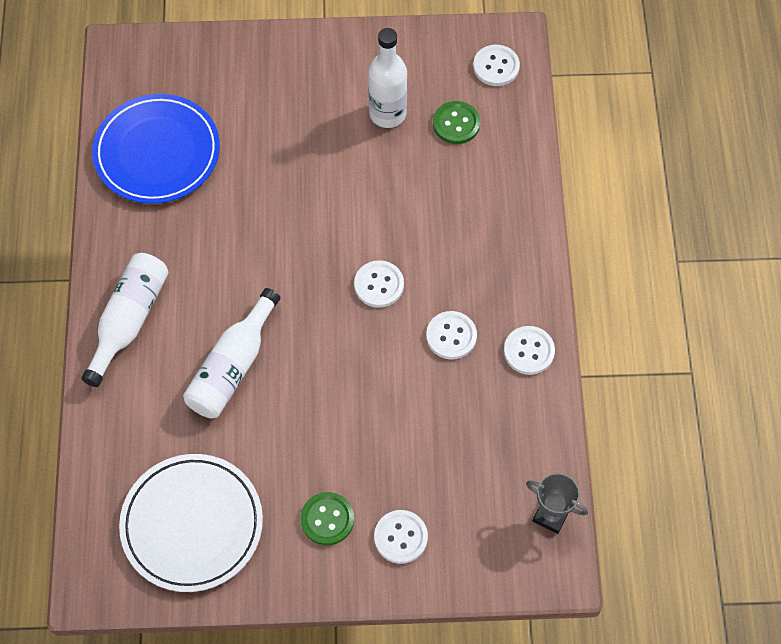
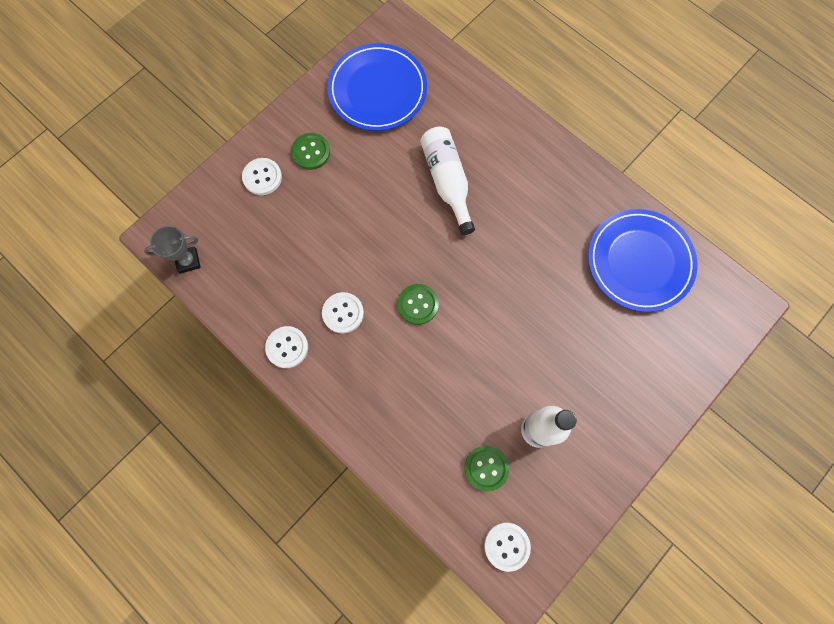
camera: 135 degrees right, 10 degrees up
white bottle [81,253,169,387] -> none
white plate [119,454,263,592] -> blue plate [327,43,427,131]
white button [354,260,404,308] -> green button [397,284,439,325]

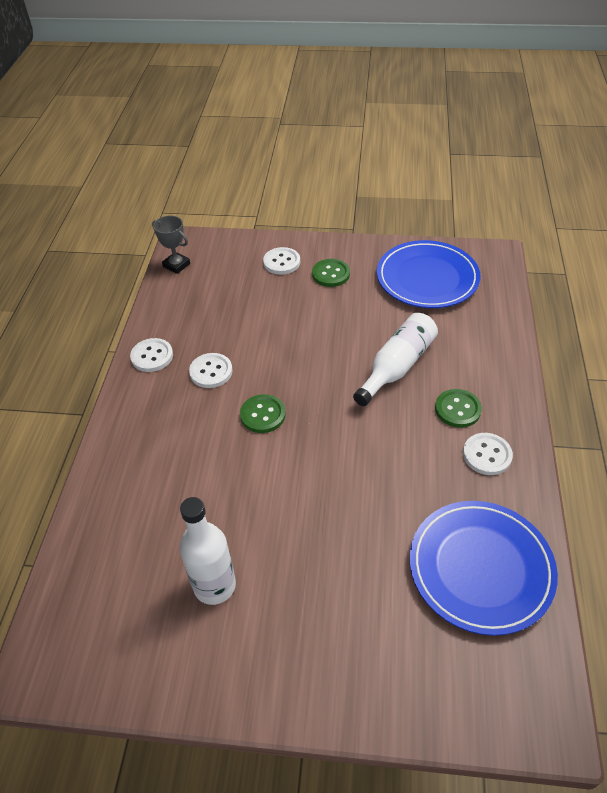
camera: 55 degrees right, 25 degrees down
green button [464,446,509,492] -> green button moved to [435,389,482,428]
white button [484,522,531,572] -> white button moved to [463,433,513,475]

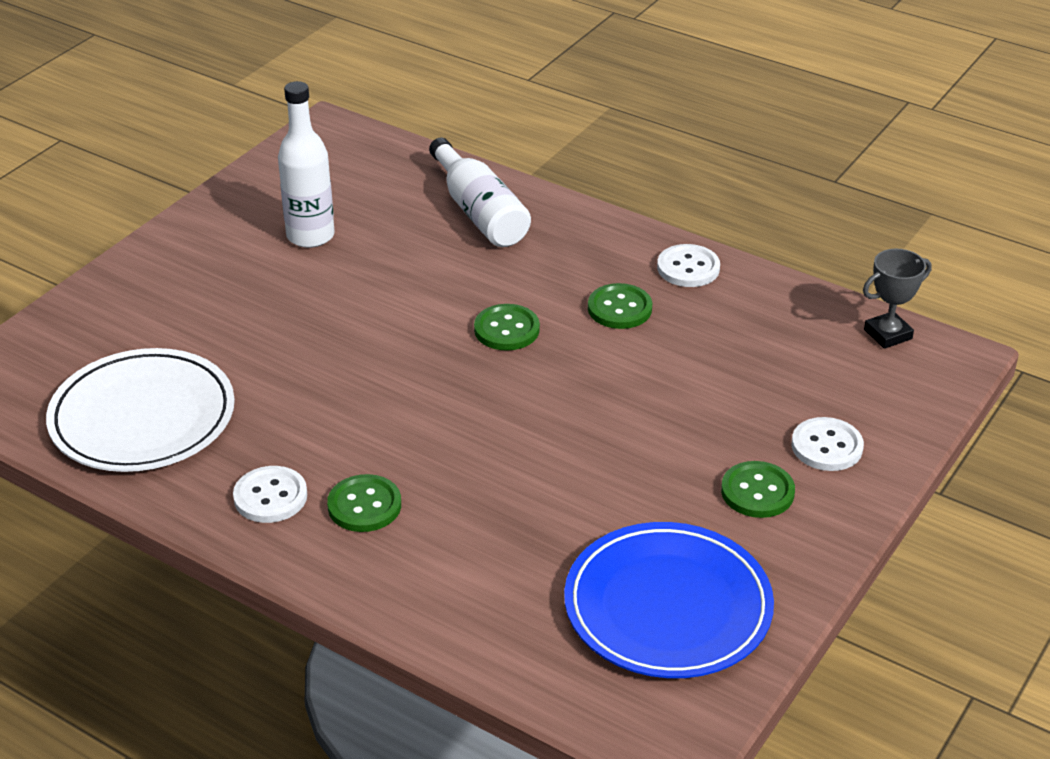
camera: 115 degrees right, 10 degrees down
white button [189,353,233,388] -> green button [588,283,652,329]
white bottle [353,313,438,406] -> white bottle moved to [429,138,531,247]
blue plate [410,501,558,636] -> white plate [46,348,235,472]

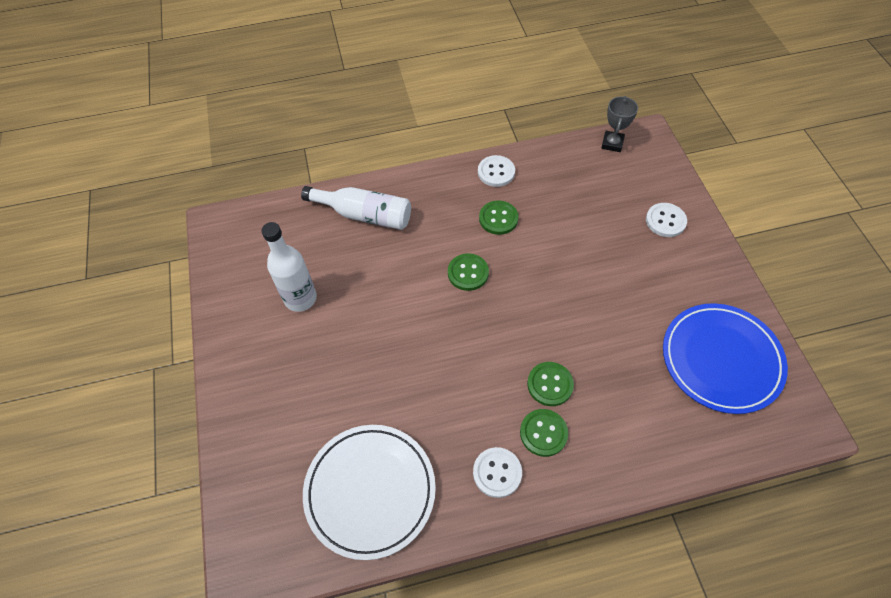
camera: 45 degrees left, 20 degrees up
green button [721,461,795,518] -> green button moved to [527,362,574,406]

